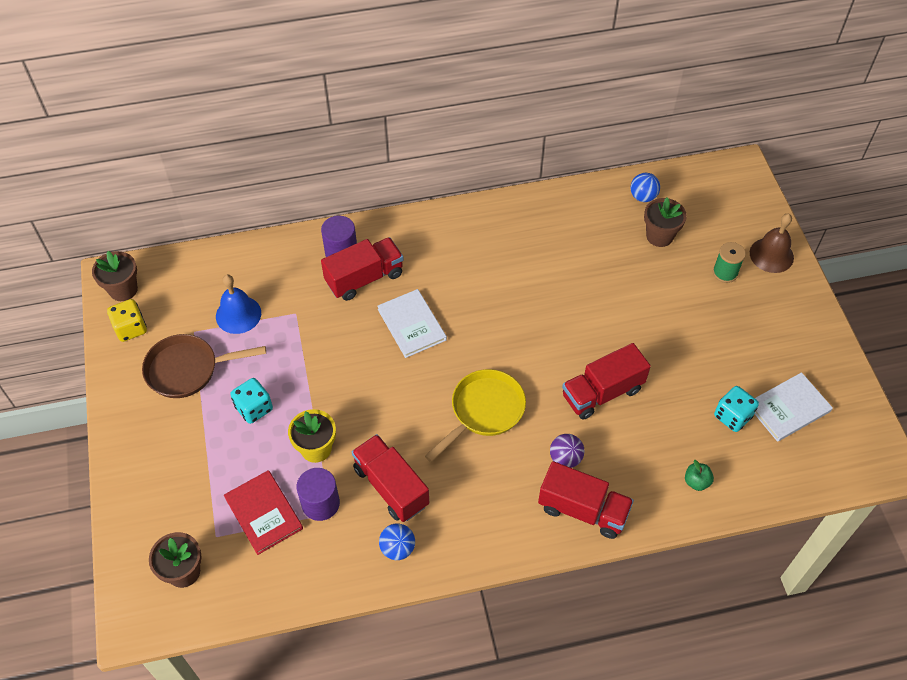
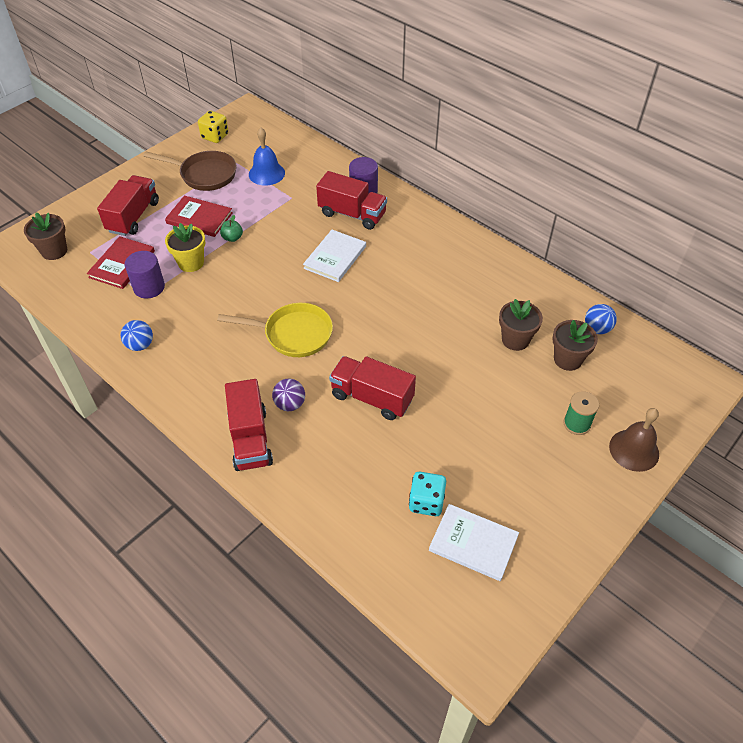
camera: 55 degrees right, 5 degrees down
brown flower pot [92,251,138,301] -> brown flower pot moved to [499,299,543,351]
brown pan [142,334,266,398] -> brown pan turned 150 degrees clockwise [143,151,237,191]
turquoise dice [230,378,273,424] -> red book [165,195,233,237]
red truck [352,434,429,522] -> red truck moved to [97,175,159,236]
green apple [685,460,714,491] -> green apple moved to [220,215,243,242]

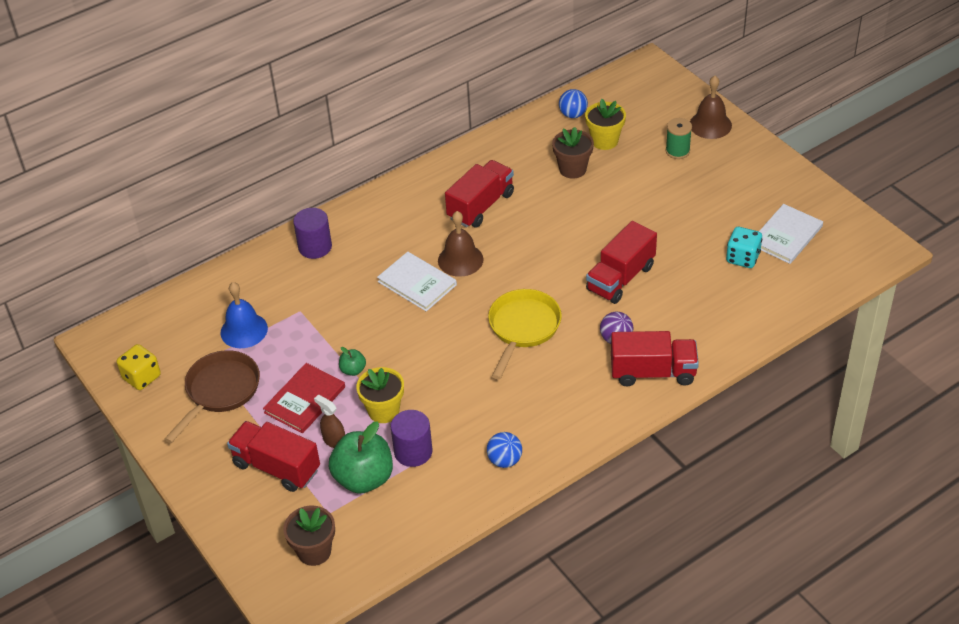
camera: 75 degrees left, 5 degrees down
red book [87,236,155,289] -> green apple [329,421,393,494]
red truck [316,171,387,230] -> red truck moved to [445,160,514,228]
brown flower pot [552,320,598,371] -> yellow flower pot [585,99,626,150]
none -> brown spray bottle [314,395,345,448]
none -> brown bell [438,211,484,277]

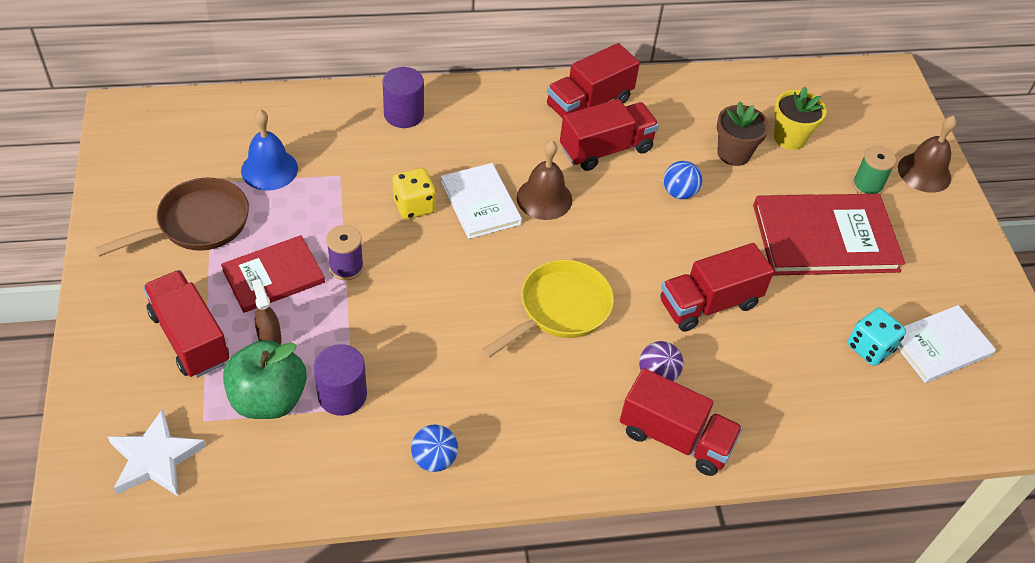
camera: 20 degrees right, 5 degrees up
yellow dice [117,344,161,390] -> yellow dice moved to [392,168,436,219]
brown flower pot [283,506,335,566] -> white star [108,409,206,496]
green apple [339,347,366,376] -> purple spool [326,225,364,281]
yellow flower pot [356,367,404,423] -> none
blue ball [559,89,588,118] -> blue ball moved to [664,161,702,199]
none -> red truck [547,43,640,119]
none -> red book [753,194,905,276]

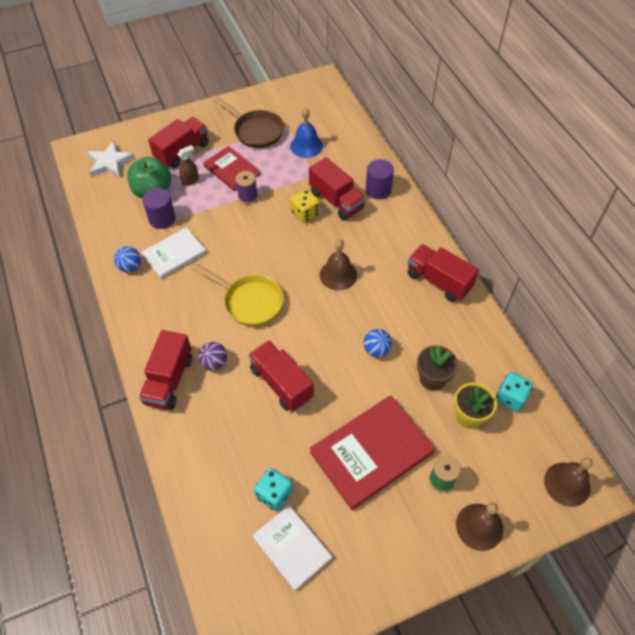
camera: 80 degrees right, 5 degrees up
white book [441,163,522,239] -> white book moved to [142,227,206,279]
red truck [560,99,659,171] -> red truck moved to [309,157,366,221]
red book [753,194,905,276] -> red book turned 75 degrees clockwise [310,395,435,510]
none -> turquoise dice [496,372,533,412]
none -> brown bell [544,457,593,507]

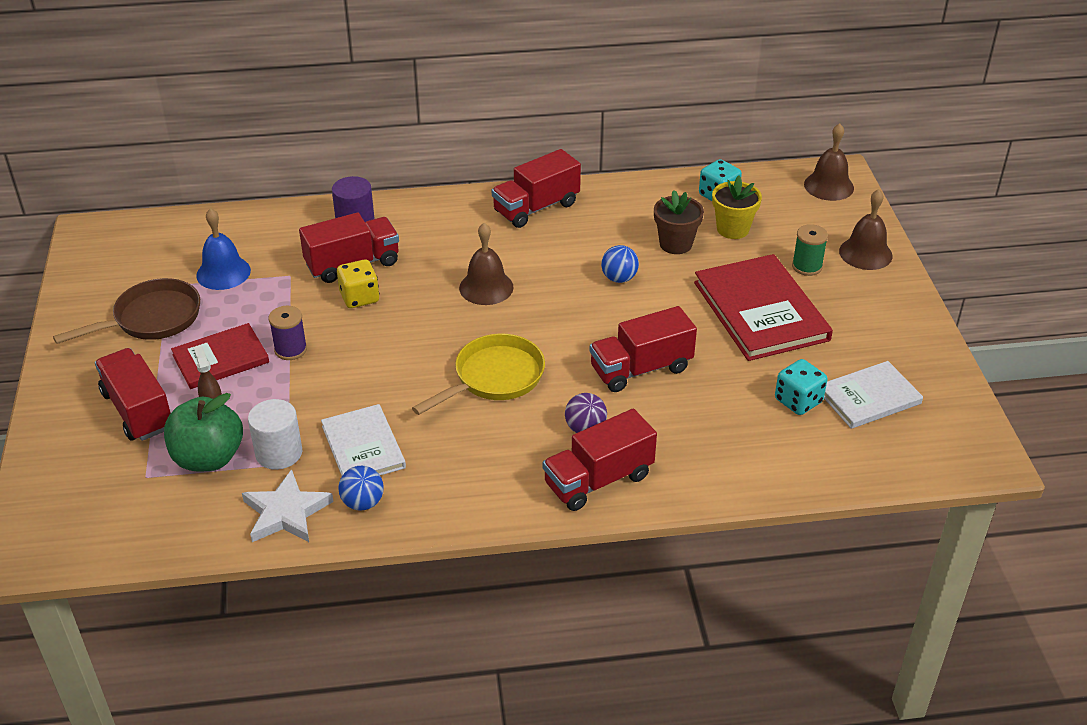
camera: 75 degrees left, 15 degrees down
white star [87,141,135,178] -> white star moved to [242,469,334,542]
red truck [139,330,192,410] -> red truck turned 120 degrees clockwise [543,409,657,511]
purple cylinder [142,188,176,229] -> white cylinder [248,399,302,470]

